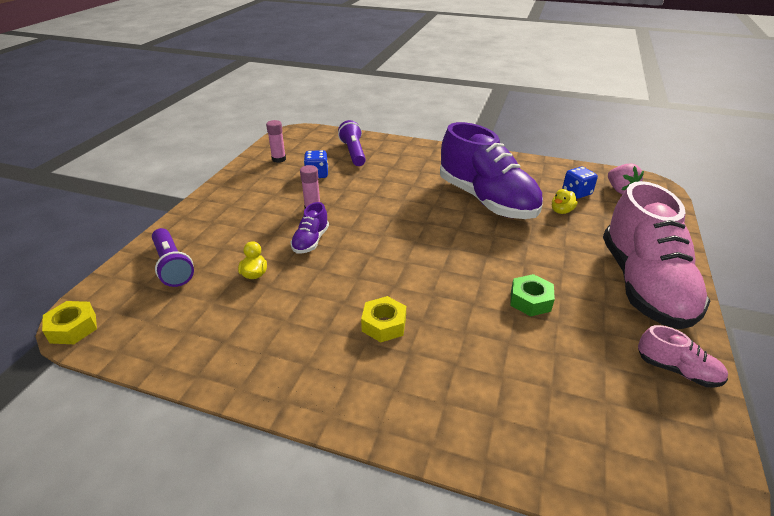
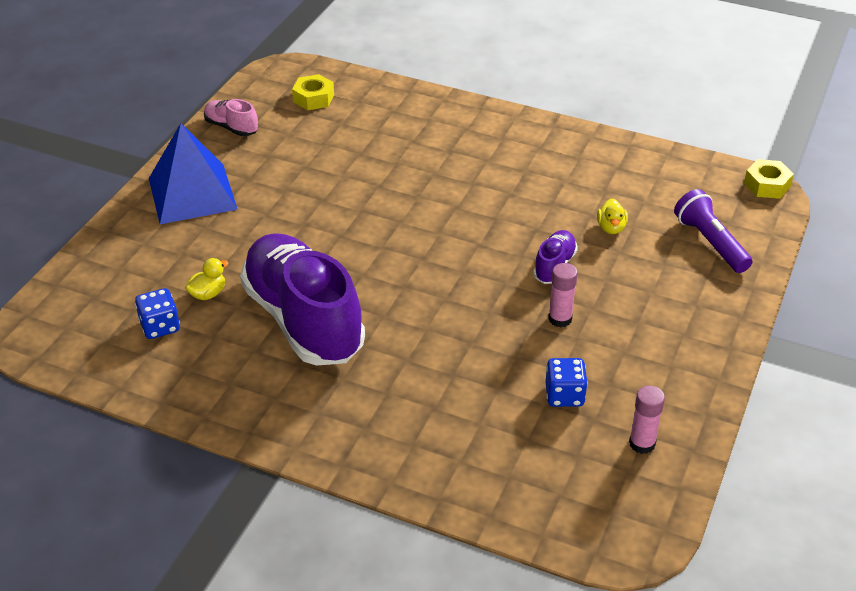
camera: 175 degrees left, 5 degrees up
purple flashlight [338,120,366,166] -> none
yellow nut [361,296,406,342] -> yellow nut moved to [292,74,334,110]
green nut [510,274,555,316] -> none
pink shoe [603,181,710,330] -> blue pyramid [149,123,238,224]
pink strawberry [608,164,644,194] -> none

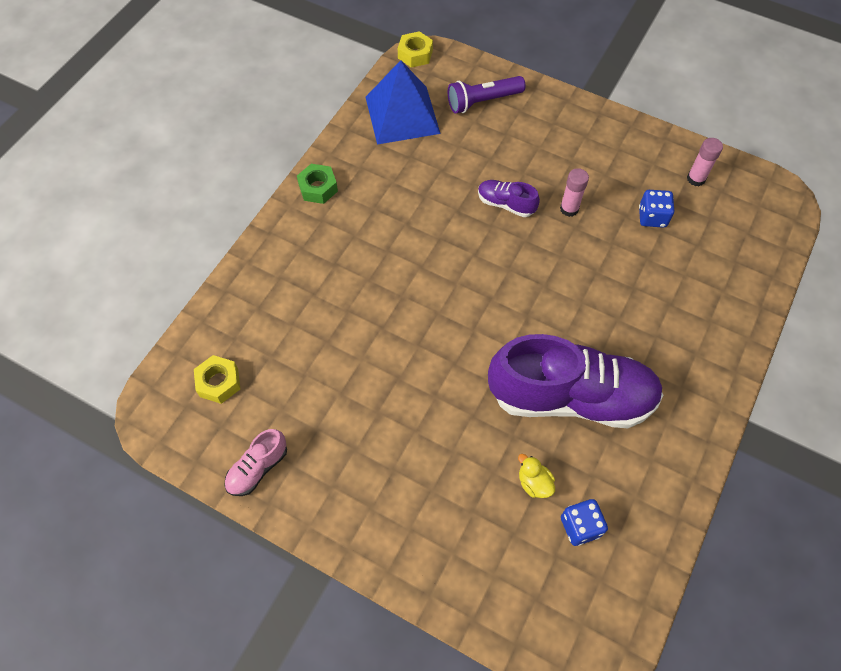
camera: 85 degrees left, 20 degrees up
blue pyramid [149,123,238,224] -> blue pyramid moved to [366,60,441,145]
purple shoe [240,233,365,366] -> purple shoe turned 150 degrees counterclockwise [488,334,663,428]
yellow duck [597,198,628,234] -> none
none -> green nut [297,164,338,204]

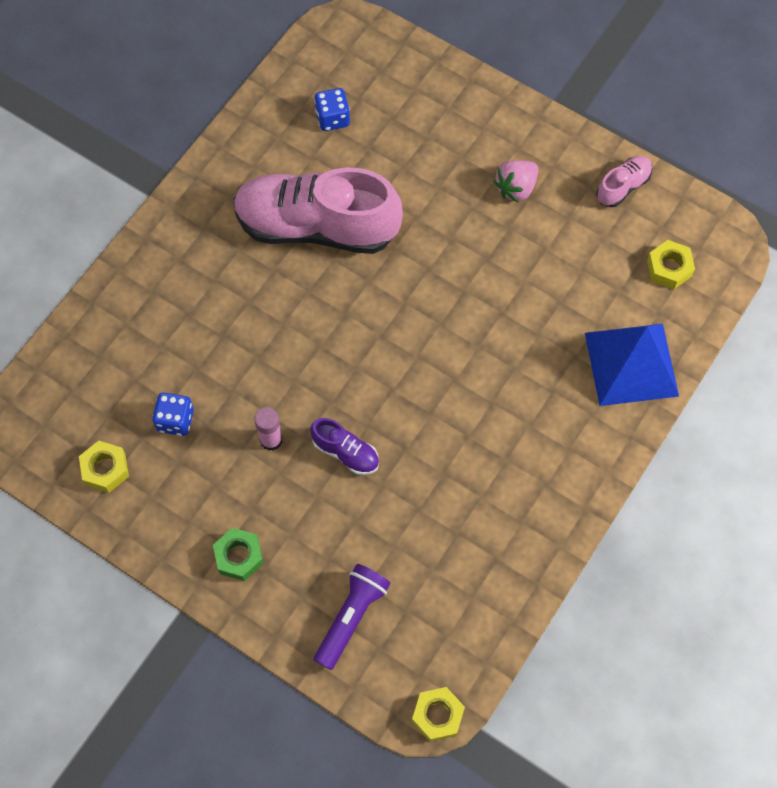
camera: 175 degrees left, 5 degrees up
green nut [297,164,338,204] -> green nut moved to [213,528,264,581]
blue pyramid [366,60,441,145] -> blue pyramid moved to [585,324,679,406]
purple flashlight [448,76,526,114] -> purple flashlight turned 45 degrees counterclockwise [314,564,391,670]
purple shoe [488,334,663,428] -> pink shoe [233,167,403,254]
yellow duck [518,454,555,498] -> none
pink glue stick [687,138,723,186] -> yellow nut [79,441,129,493]
none -> pink strawberry [494,160,539,202]

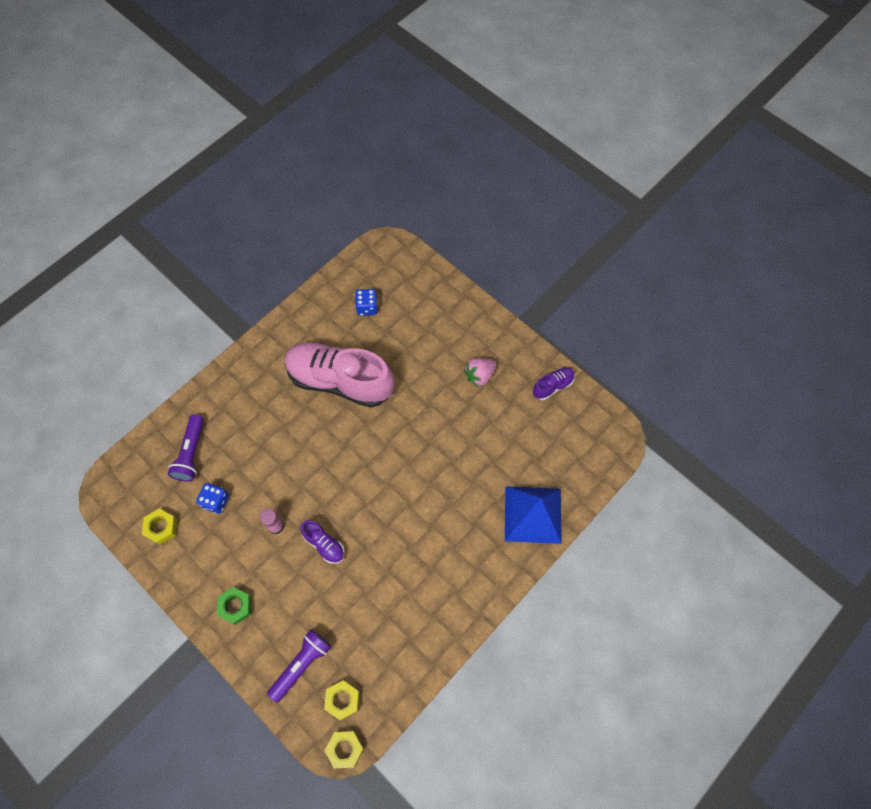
camera: 10 degrees right, 0 degrees up
pink shoe [596,156,652,207] -> purple shoe [533,367,575,400]
yellow nut [647,240,695,289] -> yellow nut moved to [324,680,360,720]
none -> purple flashlight [168,414,204,482]

